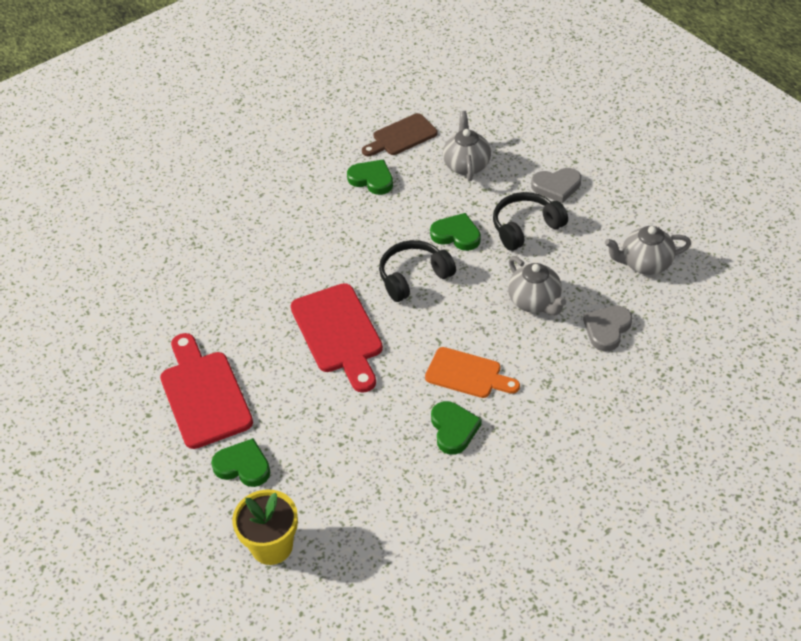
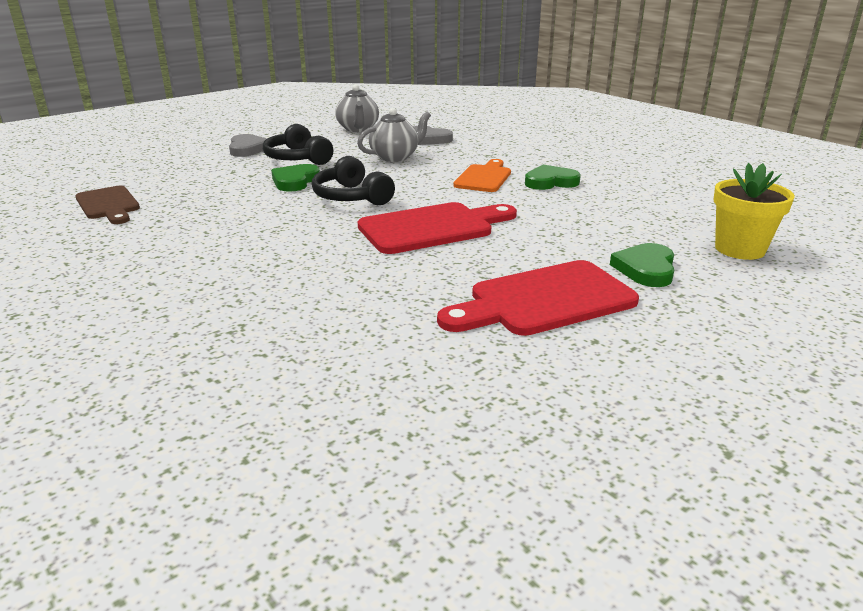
camera: 95 degrees left, 20 degrees down
green heart [347,160,393,195] -> none
grey teapot [443,111,491,181] -> none

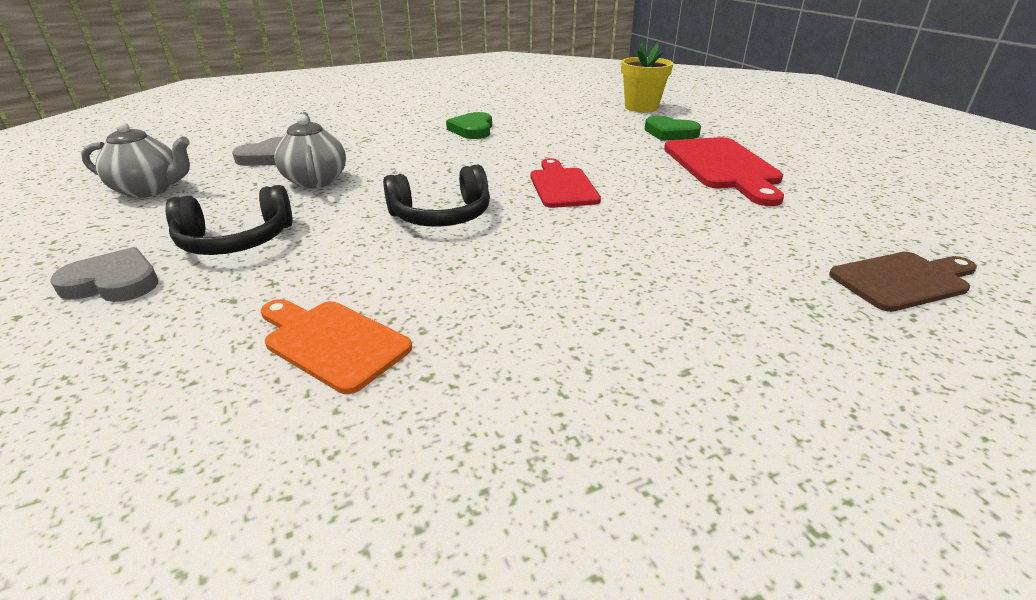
camera: 75 degrees left, 5 degrees up
brown cutting board [75,186,140,224] -> brown cutting board moved to [829,252,977,312]
green heart [271,164,320,192] -> none
red cutting board [358,202,517,254] -> red cutting board [530,158,601,208], size x0.66
orange cutting board [453,159,511,192] -> orange cutting board moved to [261,299,412,394]

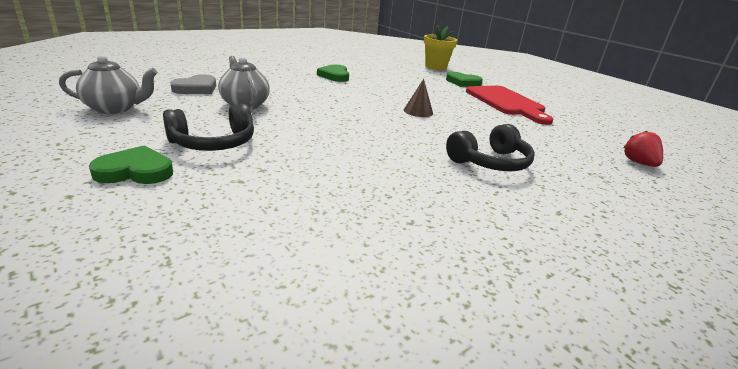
camera: 15 degrees left, 5 degrees down
grey heart [50,247,158,302] -> green heart [89,146,173,184]
orange cutting board [261,299,412,394] -> none
black headphones [383,164,490,227] -> black headphones moved to [446,124,535,171]
red cutting board [530,158,601,208] -> brown cone [404,79,433,117]
brown cutting board [829,252,977,312] -> red strawberry [623,131,663,167]

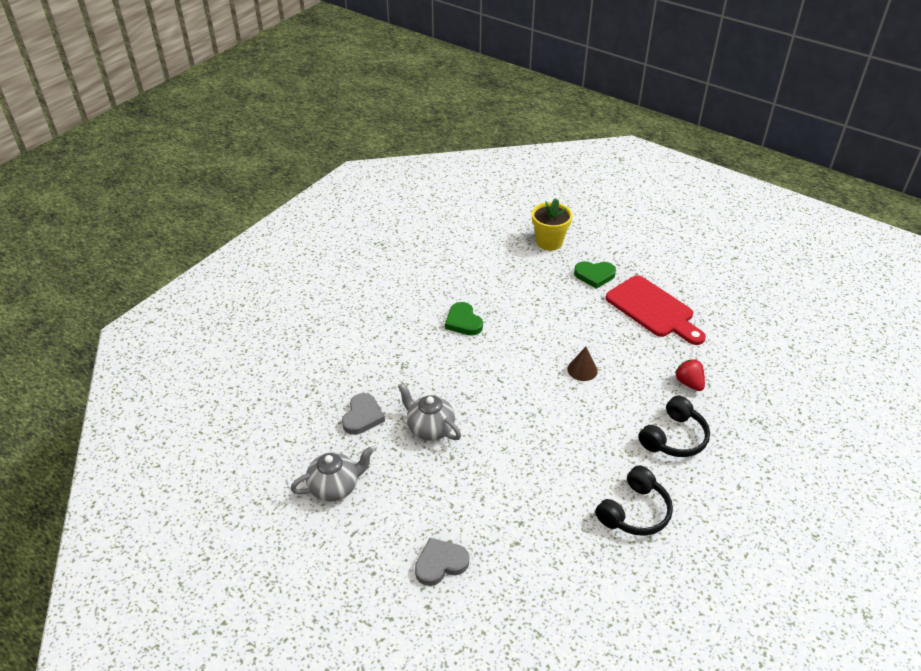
camera: 15 degrees left, 15 degrees up
green heart [89,146,173,184] -> grey heart [415,538,469,586]
black headphones [163,103,254,151] -> black headphones moved to [595,465,673,536]
red strawberry [623,131,663,167] -> red strawberry moved to [675,359,705,391]

